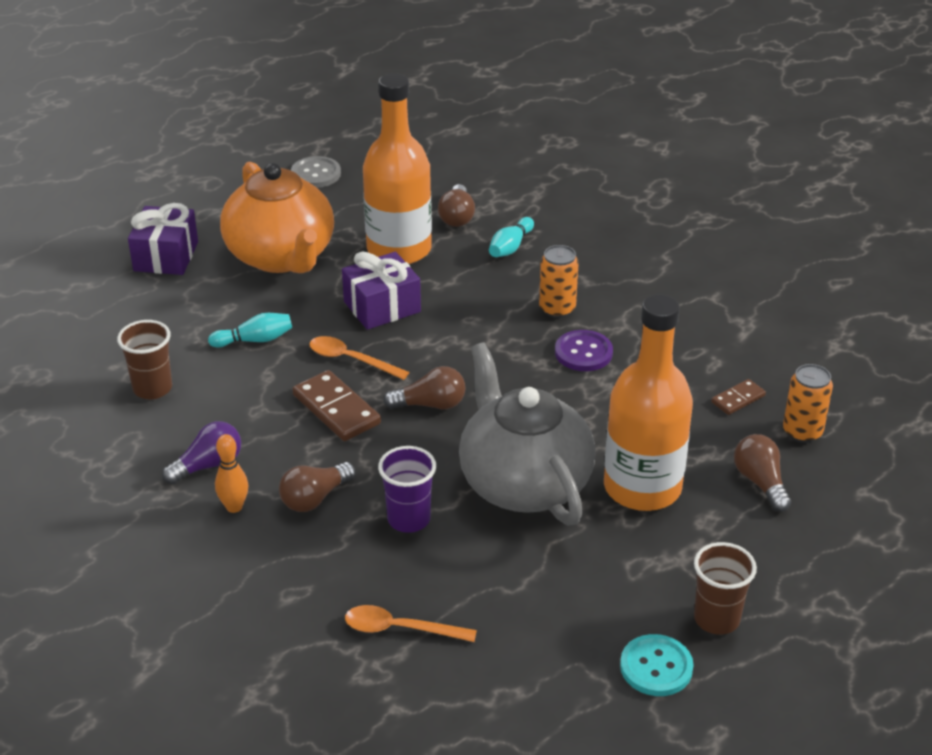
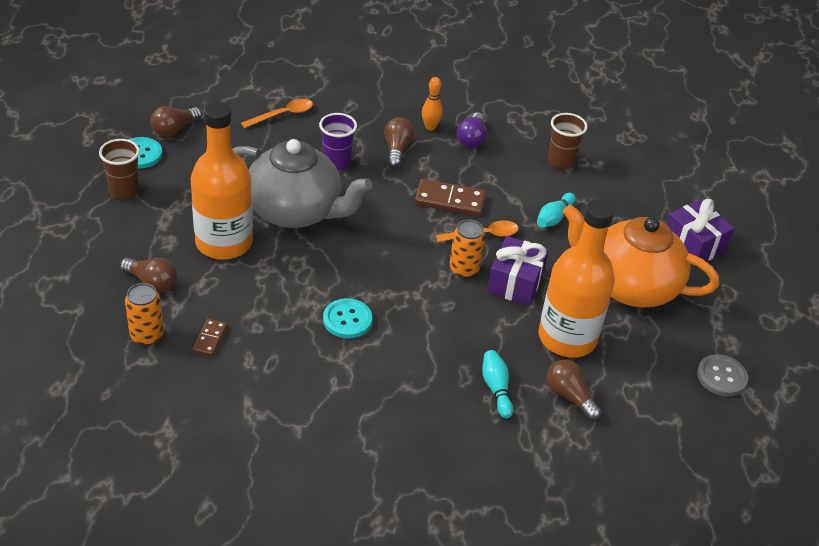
camera: 135 degrees right, 5 degrees up
brown light bulb [383,366,466,409] -> brown light bulb moved to [151,106,202,137]
orange can [539,245,579,318] -> orange can moved to [449,220,485,278]
purple button [555,330,613,371] -> turquoise button [323,298,372,338]

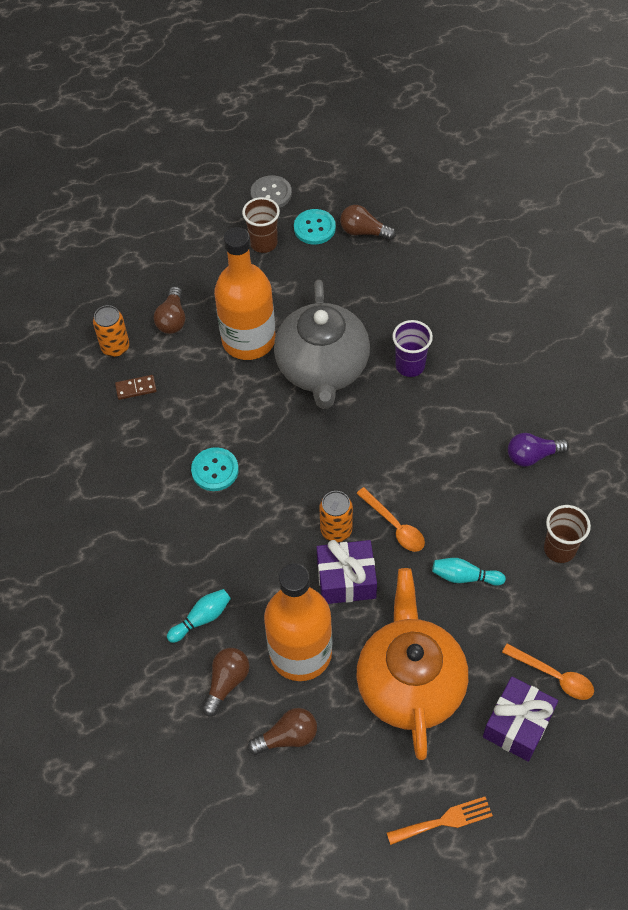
camera: 70 degrees right, 15 degrees up
orange spoon [241,99,313,128] -> orange spoon moved to [502,643,594,700]
brown light bulb [384,117,414,168] -> brown light bulb moved to [248,708,317,755]
brown domino [415,179,486,216] -> none
orange bowling pin [422,77,443,130] -> none
grey button [697,354,748,396] -> grey button moved to [251,175,292,208]
none -> orange fork [387,797,493,845]

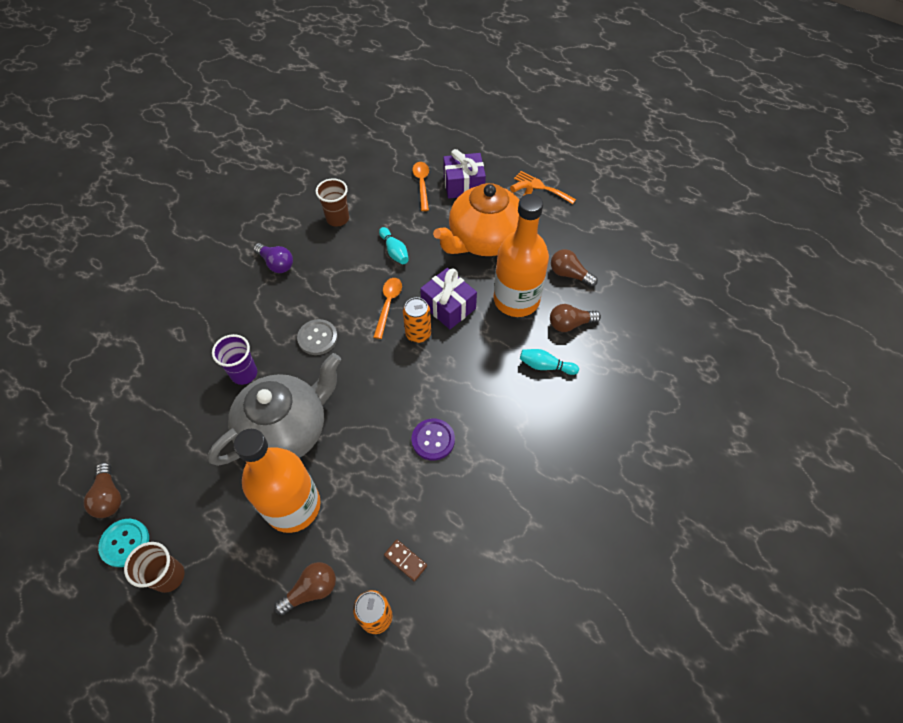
camera: 130 degrees left, 0 degrees up
turquoise button [191,447,239,491] -> purple button [412,419,455,460]
grey button [251,175,292,208] -> grey button moved to [297,319,338,355]

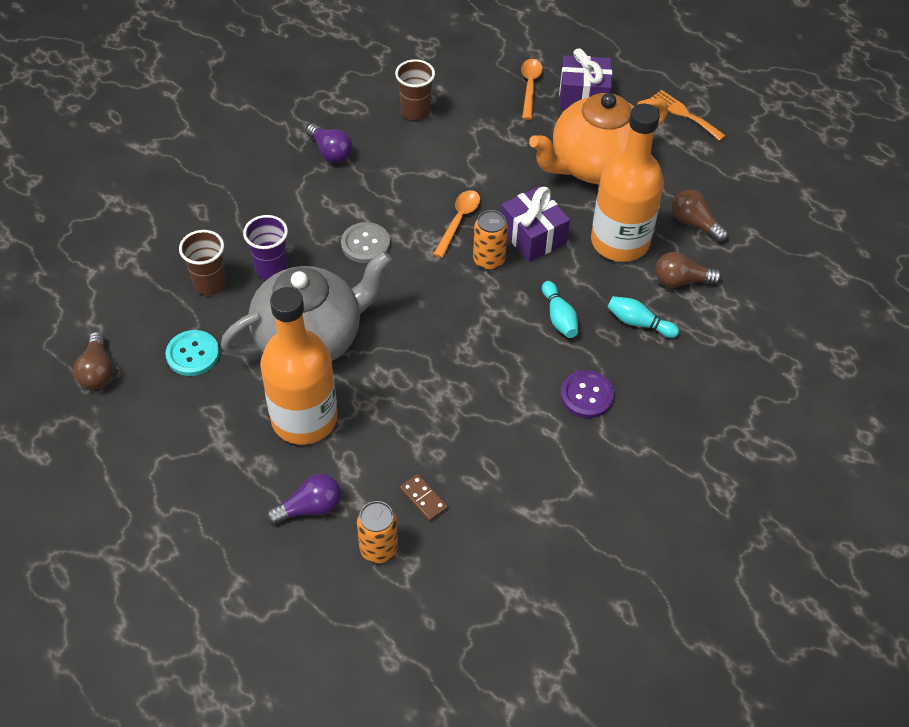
camera: 10 degrees right, 5 degrees down
turquoise button [98,519,149,567] -> turquoise button moved to [165,330,219,376]
brown cup [124,542,185,593] -> brown cup moved to [179,230,226,295]
brown light bulb [274,562,336,615] -> purple light bulb [266,474,341,525]
turquoise bowling pin [379,227,409,264] -> turquoise bowling pin moved to [542,281,578,338]
purple button [412,419,455,460] -> purple button moved to [560,370,614,418]

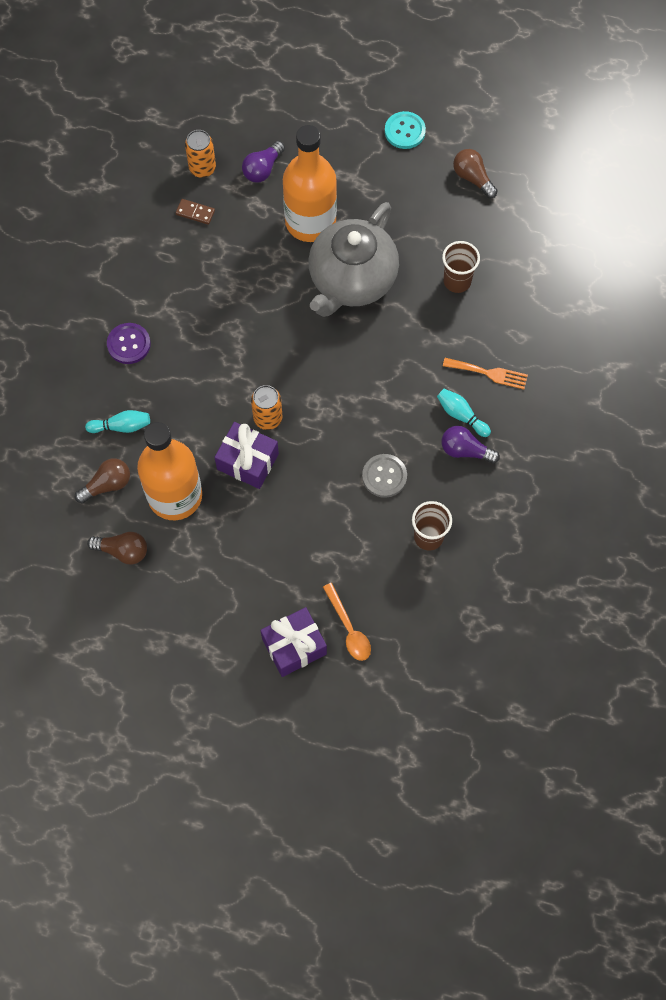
camera: 150 degrees right, 15 degrees up
turquoise button [165,330,219,376] -> turquoise button moved to [385,111,426,149]
purple cup [243,215,288,280] -> none
grey button [341,222,390,263] -> grey button moved to [362,454,407,498]
orange spoon [433,190,480,258] -> none
orange teapot [529,93,668,184] -> none
turquoise bowling pin [542,281,578,338] -> turquoise bowling pin moved to [437,389,491,437]
orange fork [651,90,726,141] -> orange fork moved to [443,358,528,389]

